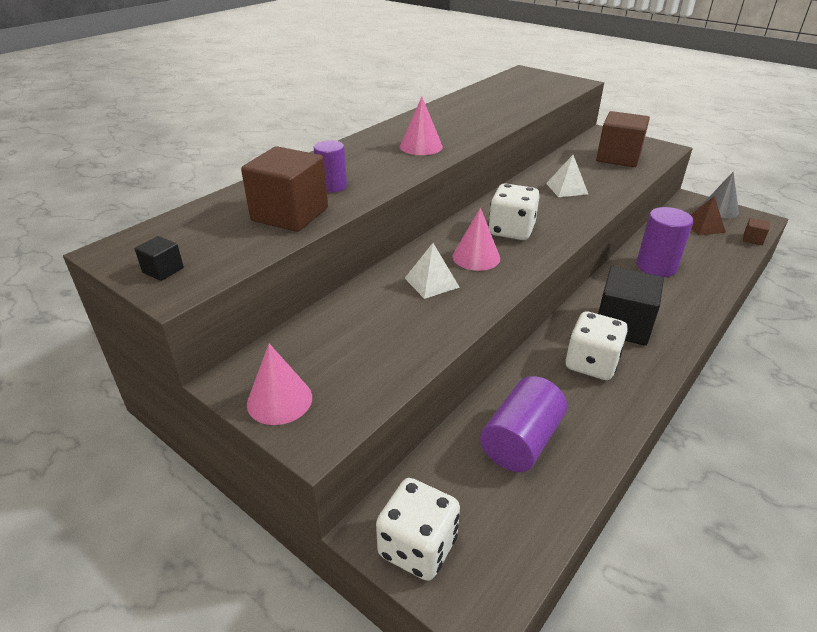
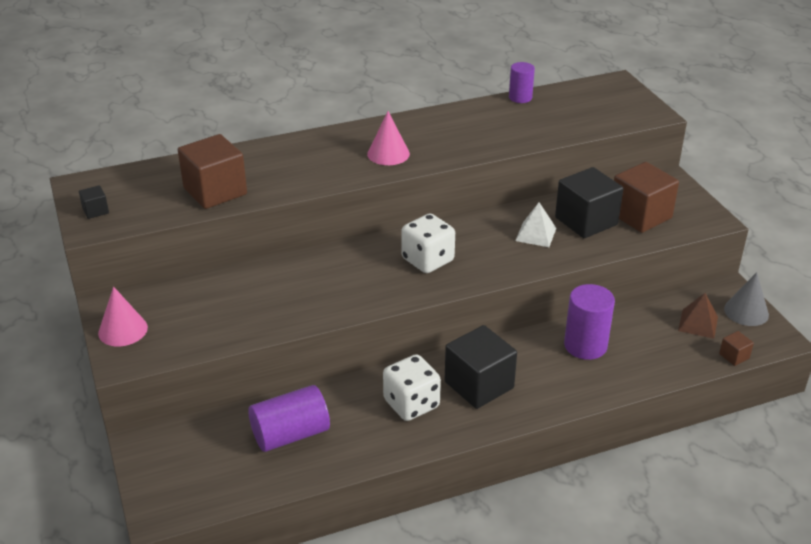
camera: 30 degrees right, 0 degrees up
purple cylinder [314,140,347,193] -> purple cylinder moved to [509,62,535,103]
white dice [376,478,460,581] -> none
white pyramid [405,243,460,299] -> none
pink cone [452,208,500,271] -> none
none -> black cube [555,167,623,238]

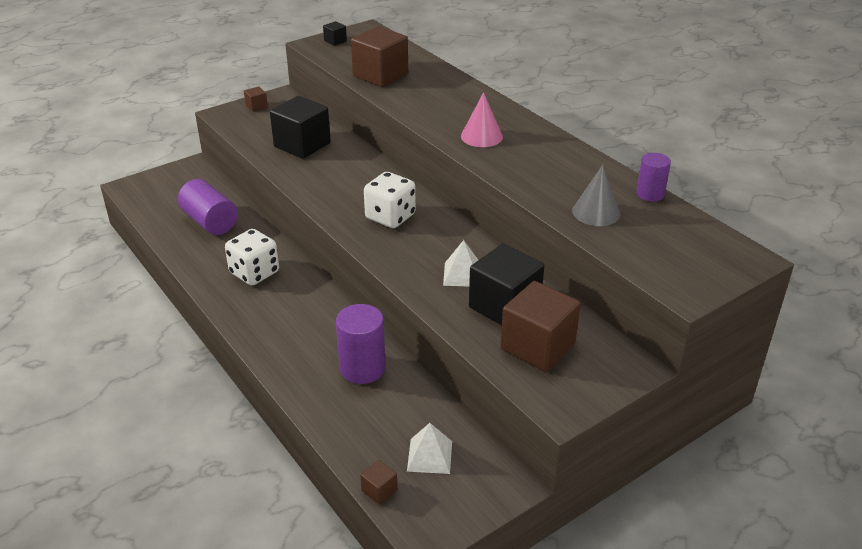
camera: 75 degrees right, 0 degrees up
pink cone [98,287,148,347] -> brown cube [244,86,268,112]
black cube [445,325,517,409] -> black cube moved to [270,96,331,159]
brown pyramid [678,293,718,339] -> white pyramid [407,423,452,474]
grey cone [724,272,769,326] -> grey cone moved to [572,165,620,226]

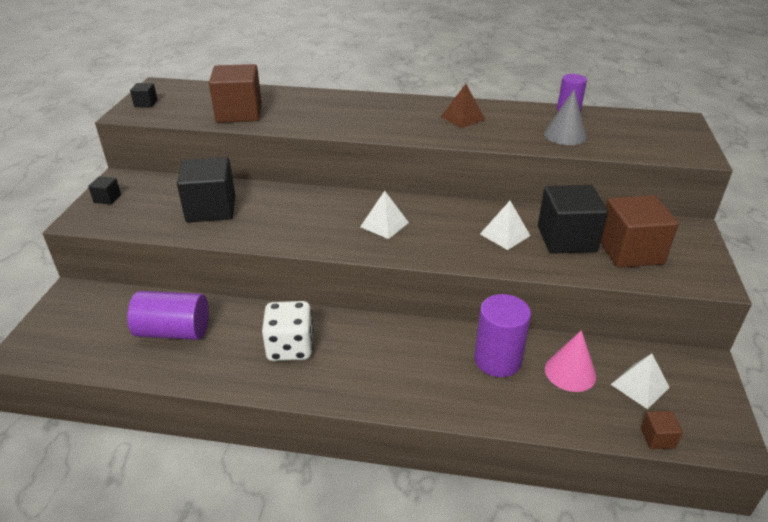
camera: 45 degrees left, 0 degrees up
brown cube [244,86,268,112] -> black cube [88,176,121,205]
white dice [364,172,416,228] -> white pyramid [360,191,409,239]
pink cone [461,92,503,147] -> pink cone moved to [545,330,596,392]
none -> brown pyramid [441,84,485,128]

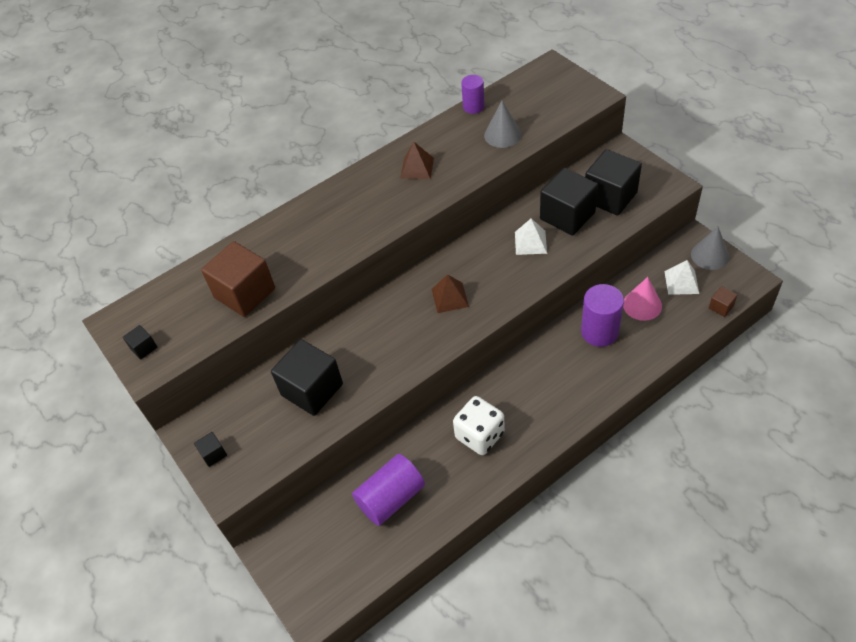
camera: 40 degrees left, 15 degrees up
white pyramid [360,191,409,239] -> brown pyramid [432,274,469,313]
brown cube [600,195,679,268] -> black cube [585,149,642,216]
none -> grey cone [691,227,729,270]

